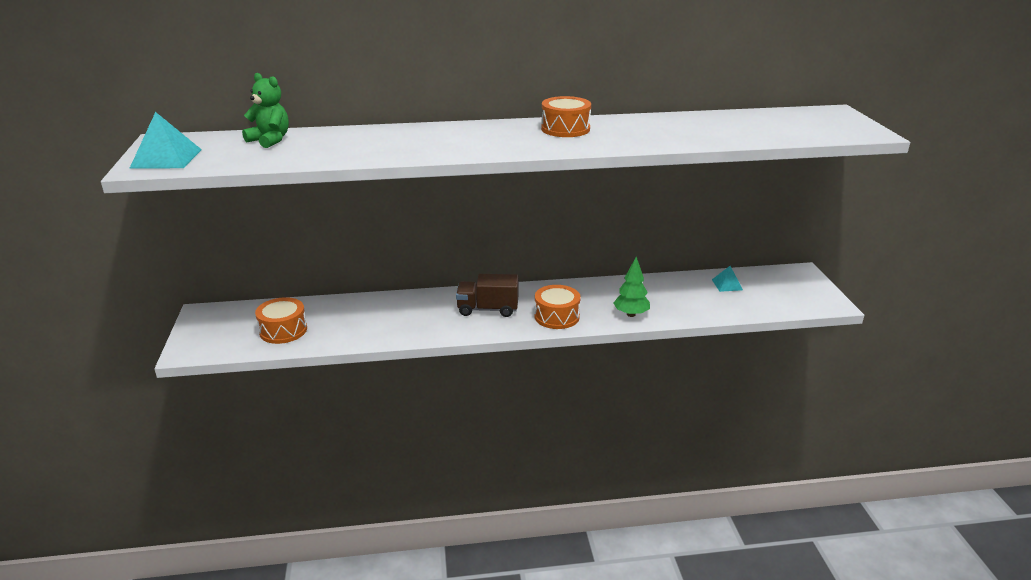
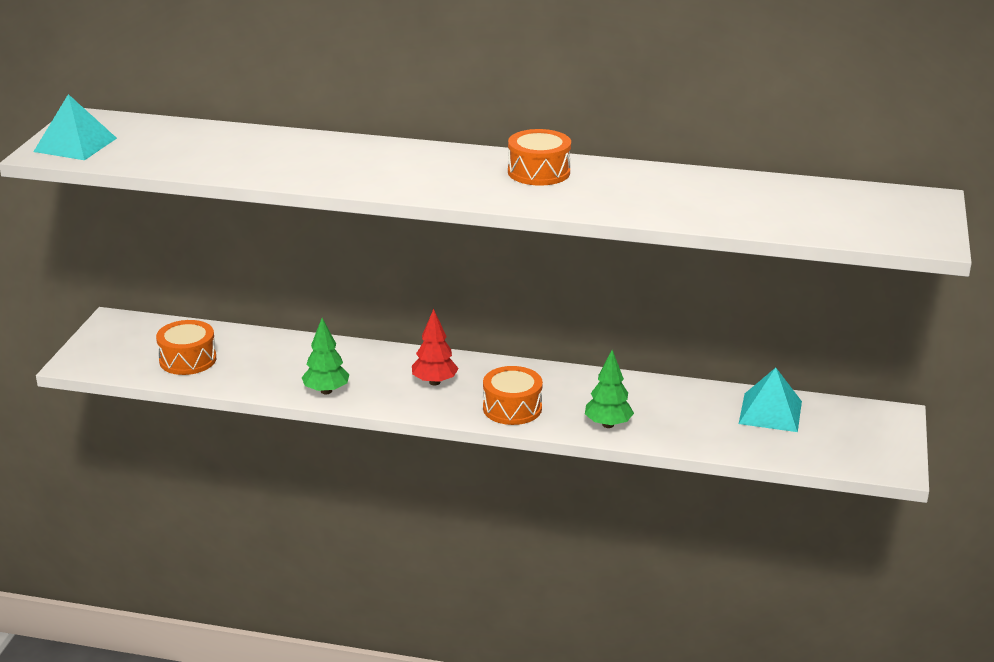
camera: 20 degrees right, 0 degrees up
green teddy bear [242,73,289,148] -> none
brown truck [456,274,518,317] -> red tree [412,309,459,385]
turquoise pyramid [712,266,743,292] -> turquoise pyramid [739,368,802,432], size x1.70
none -> green tree [302,318,349,394]

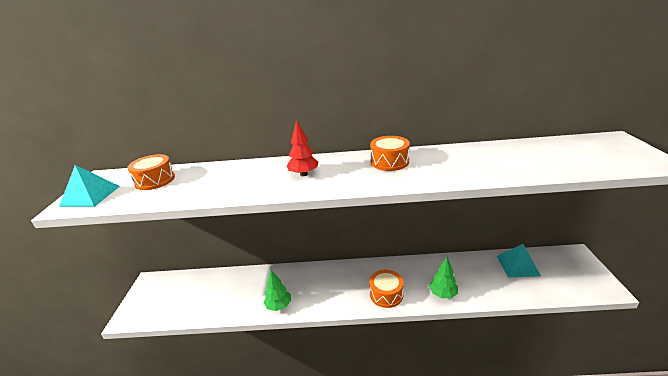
camera: 10 degrees left, 0 degrees up
orange drum [156,320,216,375] -> orange drum moved to [128,154,175,190]
red tree [412,309,459,385] -> red tree moved to [287,120,318,176]

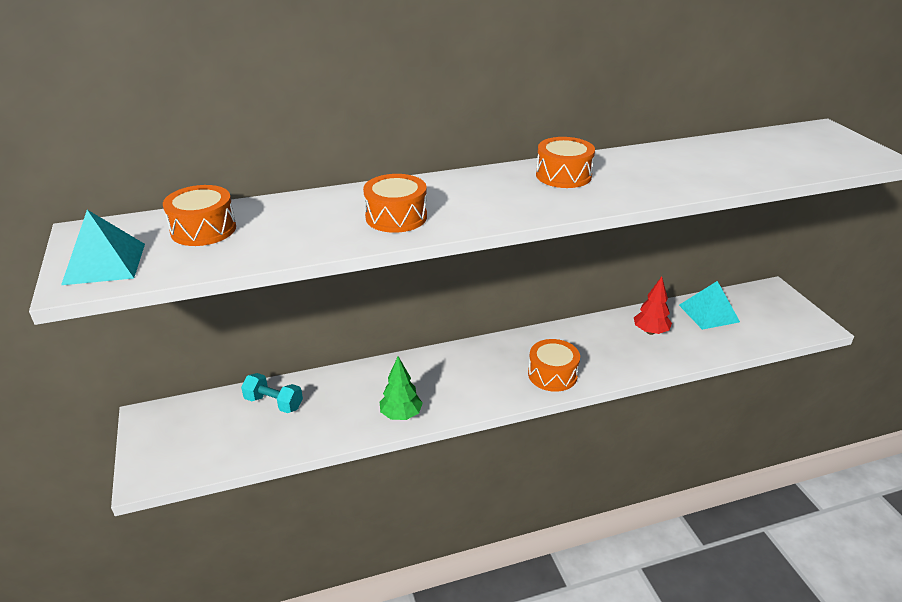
camera: 20 degrees left, 5 degrees up
red tree [287,120,318,176] -> red tree moved to [634,277,672,335]
green tree [429,257,458,298] -> none
none -> turquoise dumbbell [241,373,303,413]
none -> orange drum [363,174,427,233]

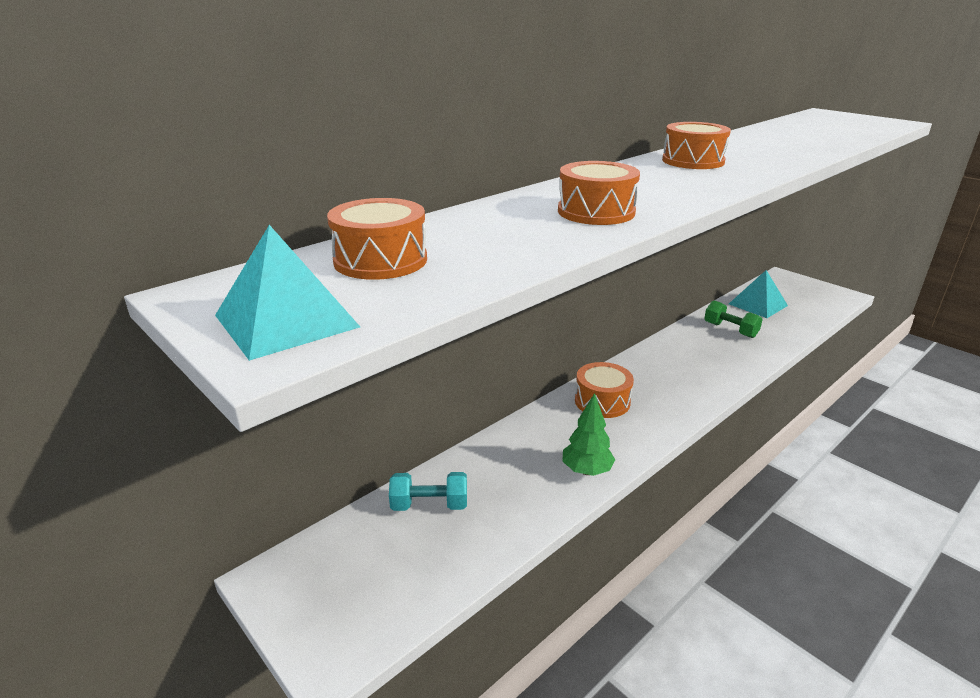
camera: 25 degrees left, 5 degrees down
orange drum [528,339,580,392] -> orange drum moved to [575,362,634,418]
red tree [634,277,672,335] -> green dumbbell [704,300,763,338]

